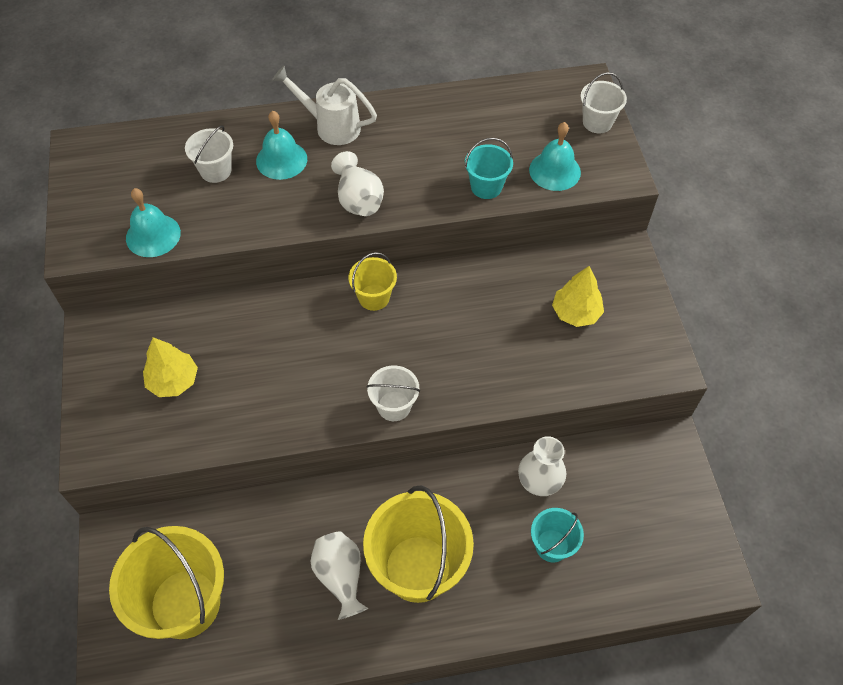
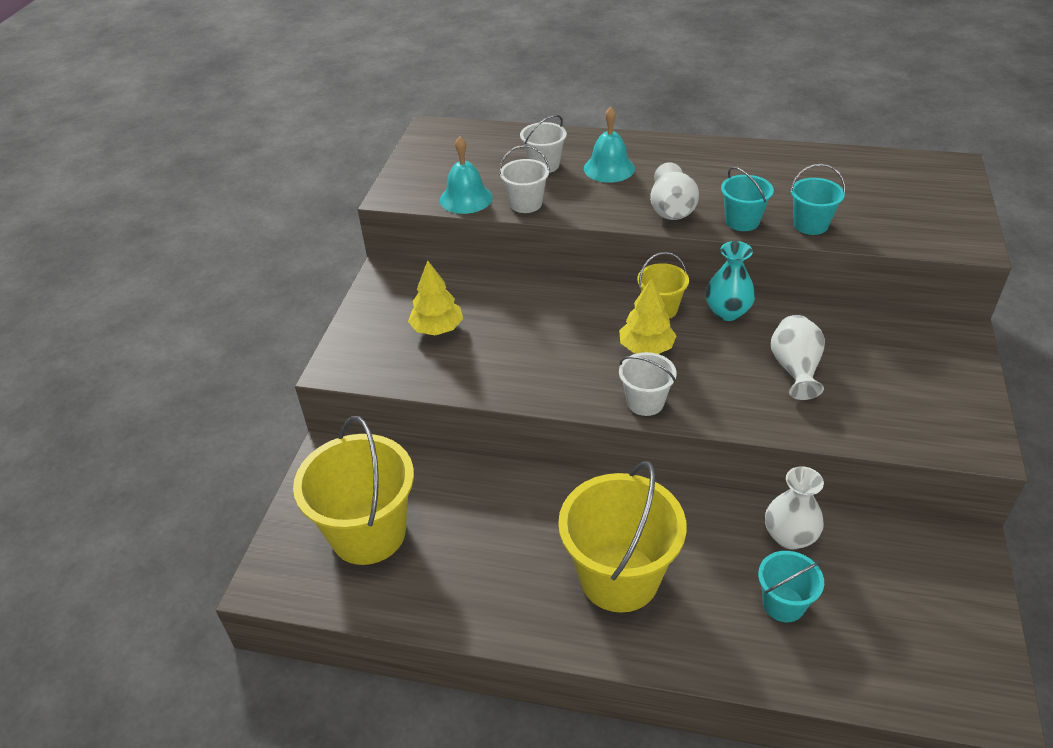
camera: 25 degrees right, 15 degrees down
white watering can [272,66,377,145] -> none
white vase [310,531,368,620] -> white vase moved to [771,315,825,400]
turquoise bell [529,122,581,191] -> none
yellow tree [552,266,604,327] -> yellow tree moved to [619,278,677,354]
white bucket [580,72,627,133] -> white bucket moved to [499,145,550,213]
none -> turquoise vase [705,241,756,321]
none -> turquoise bucket [721,167,774,231]

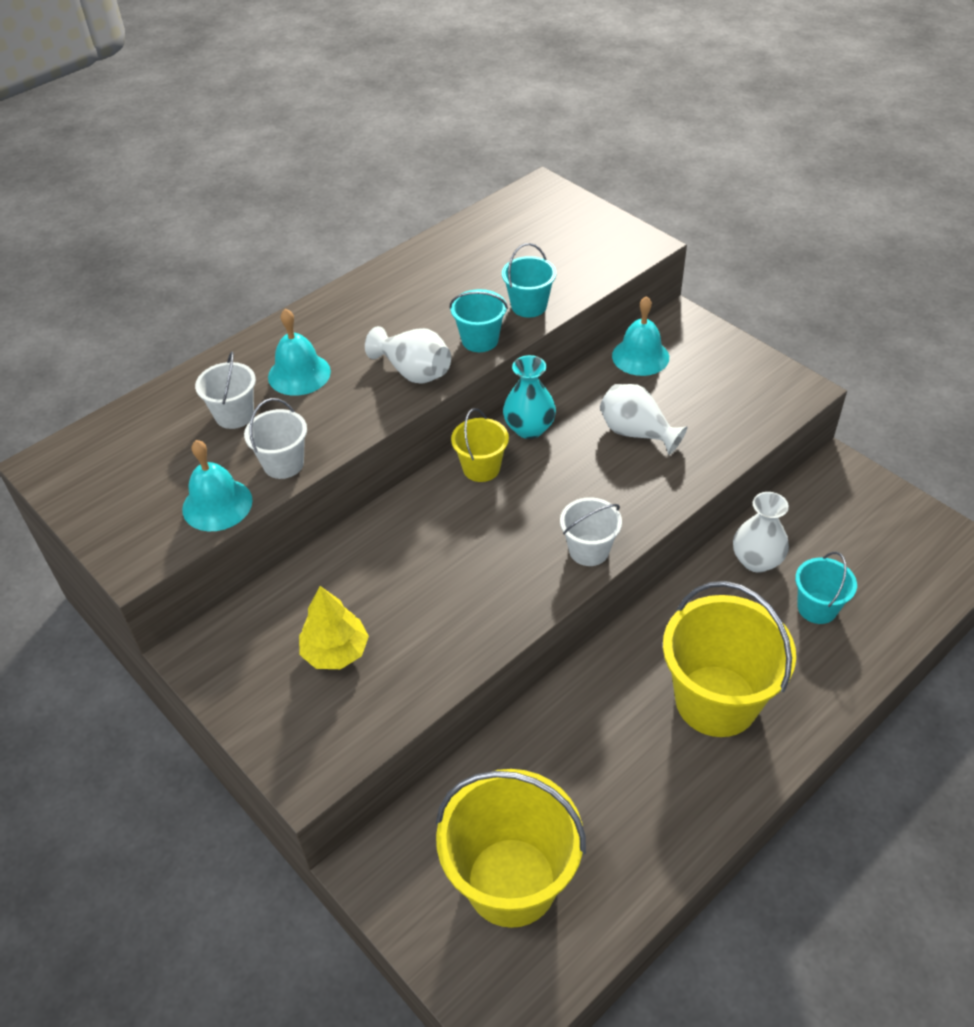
camera: 55 degrees left, 5 degrees up
yellow tree [619,278,677,354] -> none
none -> turquoise bell [612,296,669,376]

